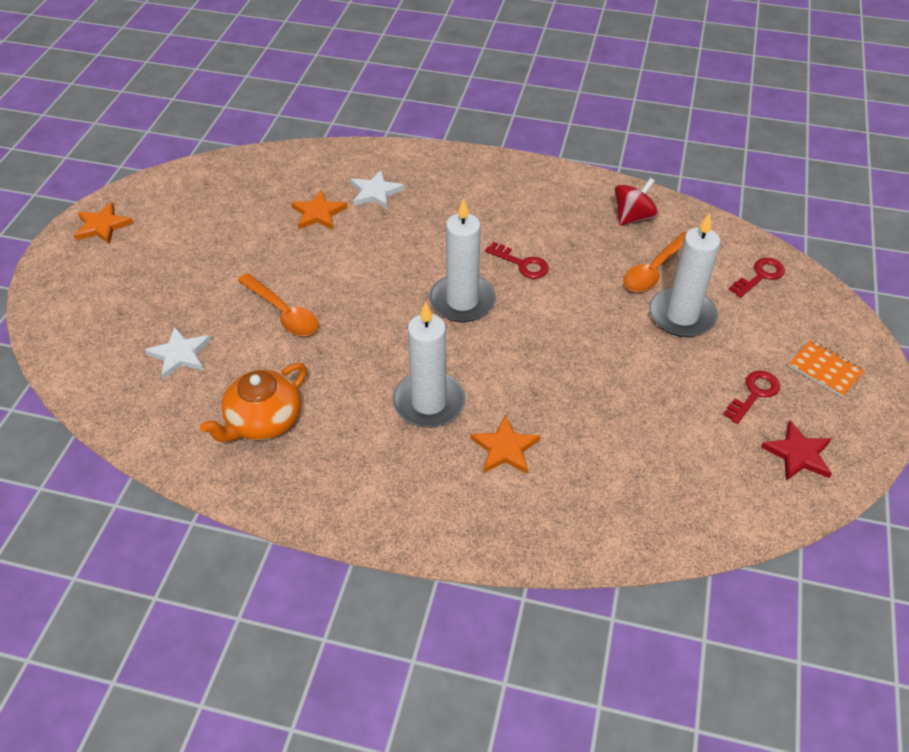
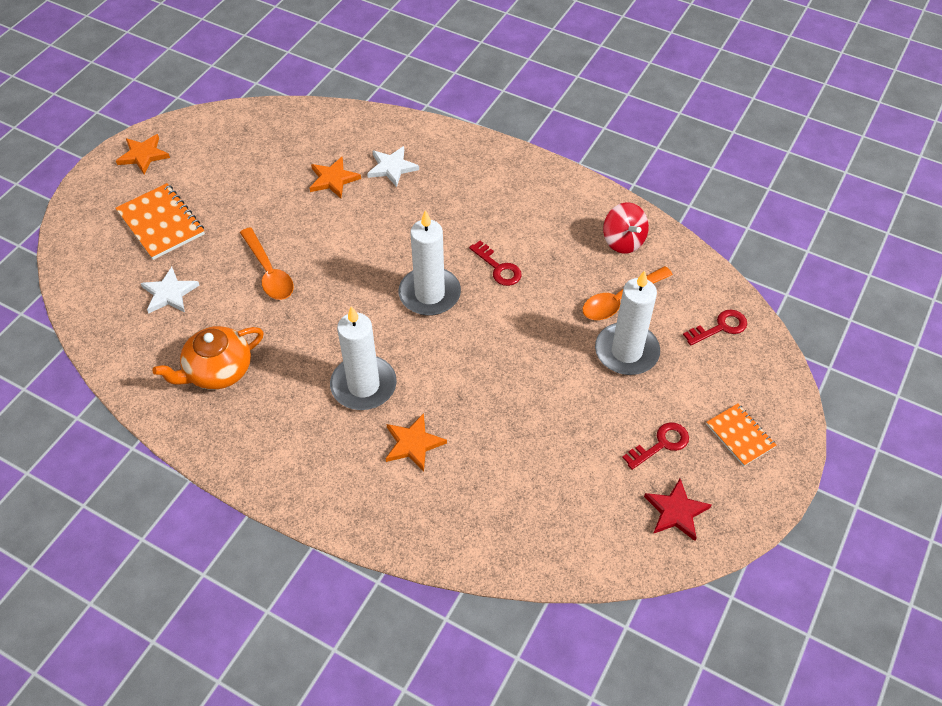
camera: 15 degrees right, 5 degrees up
red spinning top [615,178,659,226] -> red spinning top turned 90 degrees clockwise [603,203,649,254]
none -> orange notebook [115,183,205,260]

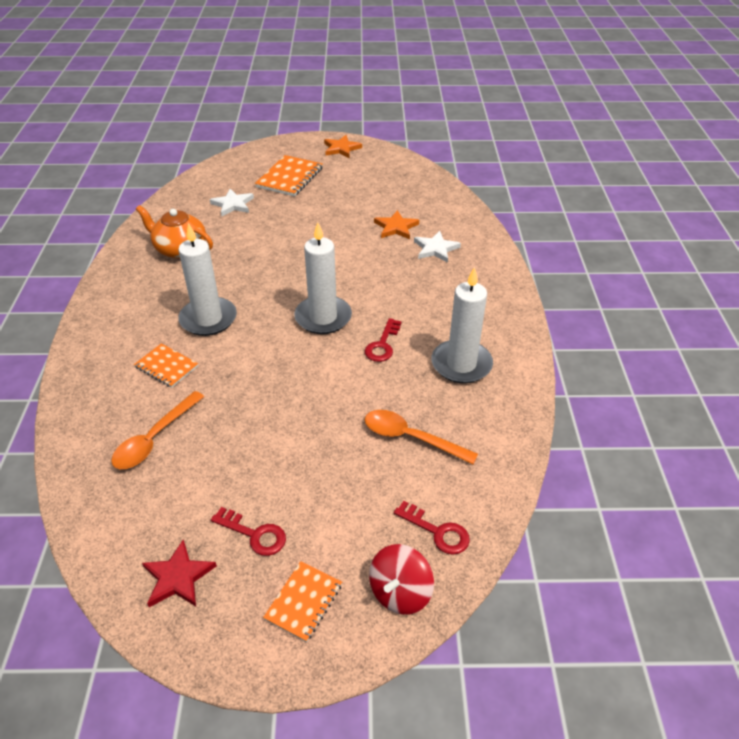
camera: 60 degrees right, 10 degrees down
orange spoon [240,227,294,300] -> orange spoon moved to [111,391,204,469]
orange star [386,413,447,472] -> orange notebook [134,343,198,388]
white candle [595,270,660,375] -> white candle moved to [431,267,493,383]
red spinning top [603,203,649,254] -> red spinning top moved to [369,544,434,615]

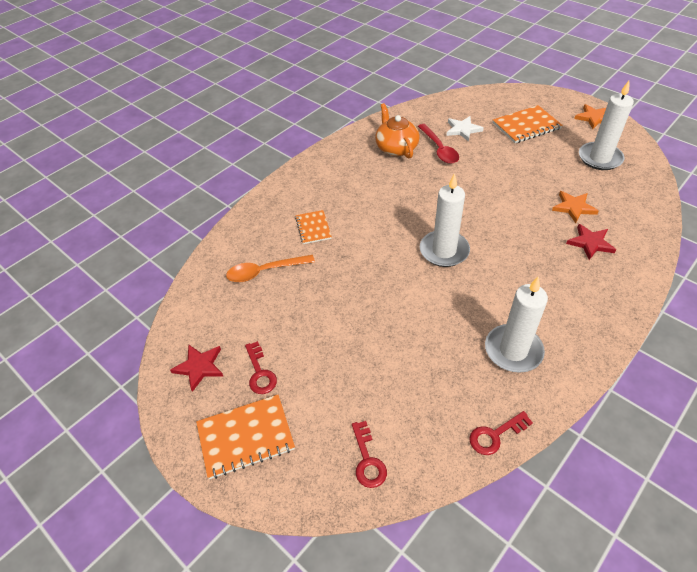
camera: 45 degrees right, 5 degrees up
white candle [178,223,237,336] -> white candle moved to [579,81,634,170]
orange notebook [263,561,342,642] -> orange notebook [196,395,295,479], size x1.61
red key [365,318,402,362] -> red key moved to [469,411,533,455]
orange spoon [365,410,478,464] -> none
red spinning top [369,544,434,615] -> none
white star [414,231,461,263] -> red star [566,224,616,260]
none -> red spoon [418,124,459,164]

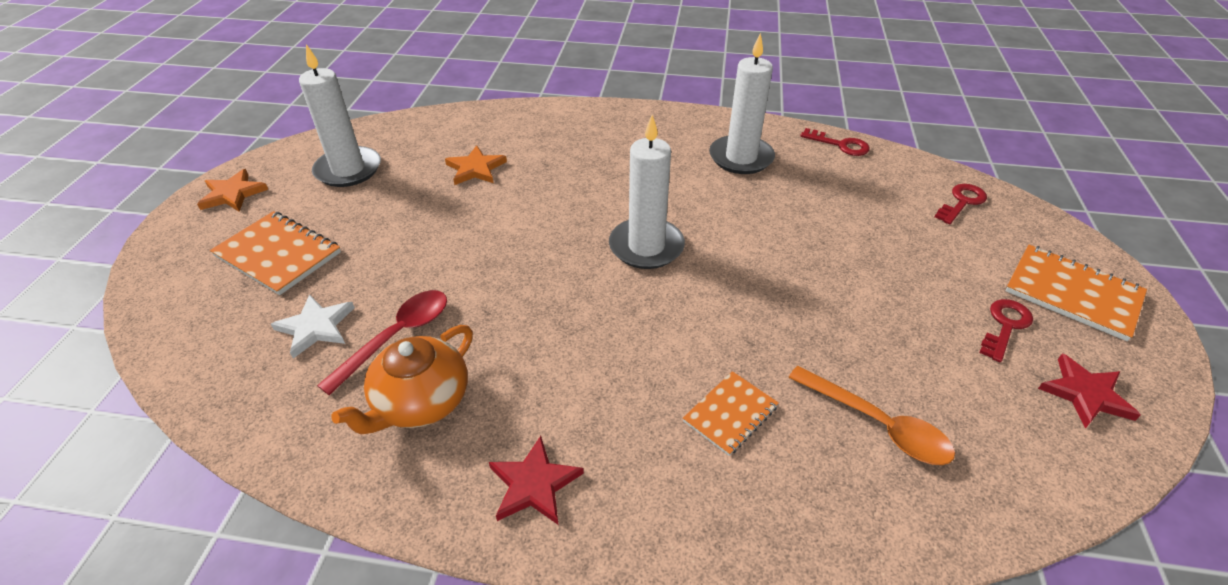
camera: 125 degrees left, 5 degrees down
red star [566,224,616,260] -> red star moved to [489,436,584,525]

